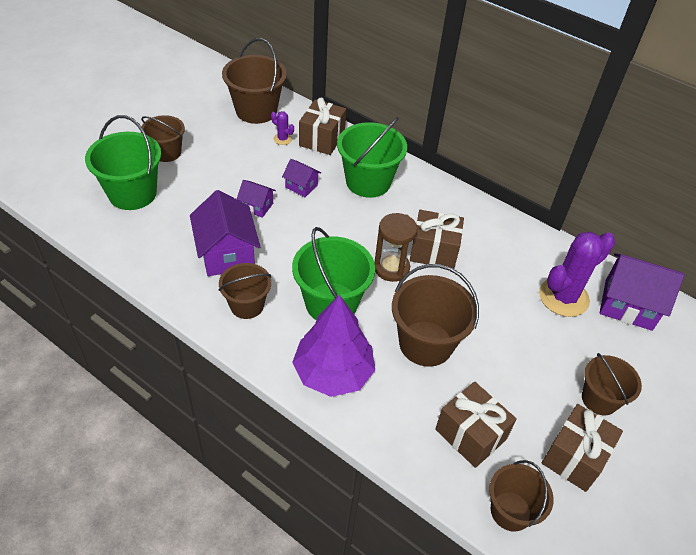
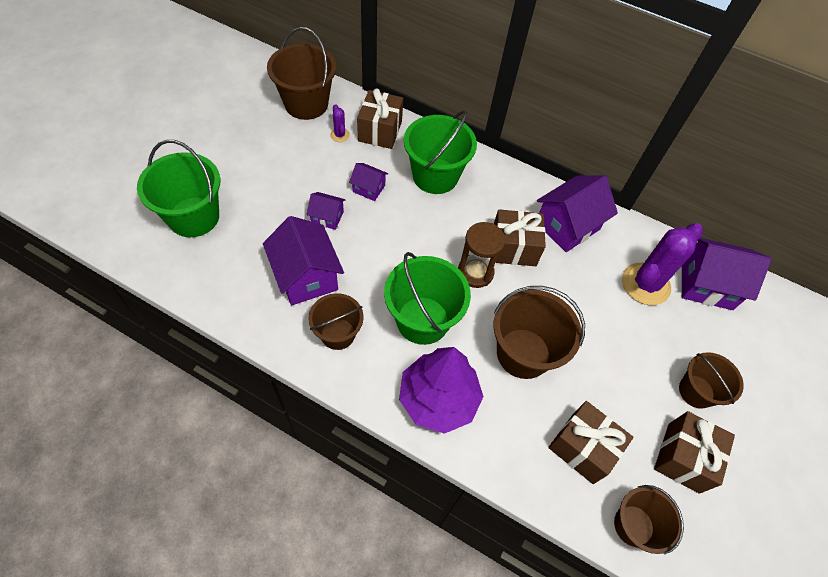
camera: 10 degrees left, 10 degrees up
brown bucket [141,115,185,162] -> none
purple cactus [271,111,294,145] -> purple cactus turned 45 degrees clockwise [330,104,350,142]
none -> purple house [537,176,618,252]

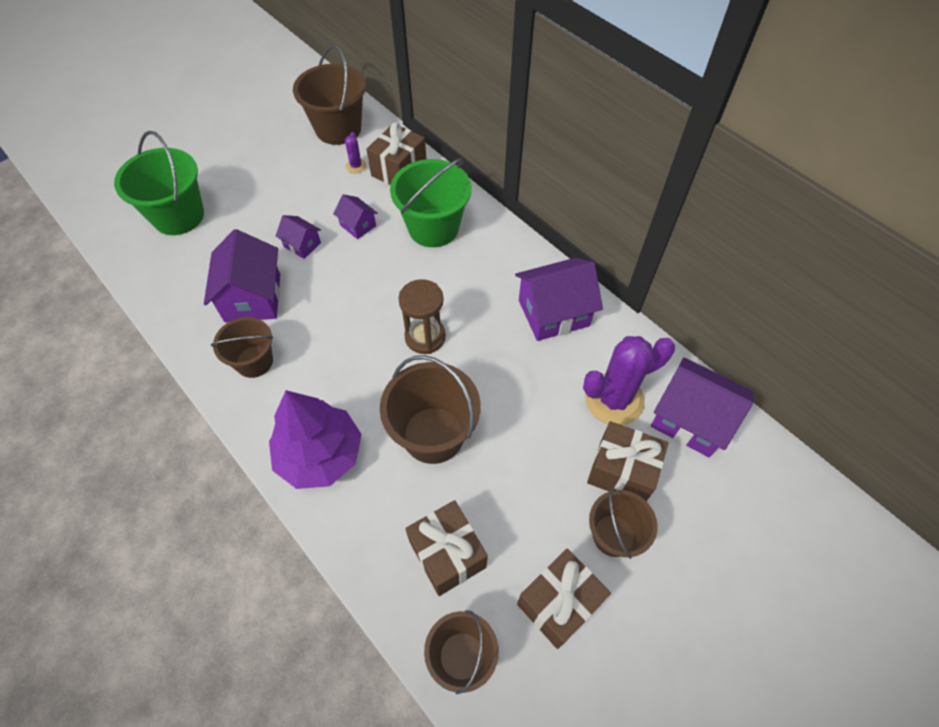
camera: 25 degrees right, 0 degrees up
green bucket [384,252,471,345] -> none
brown gift [494,209,546,266] -> brown gift moved to [587,421,668,501]

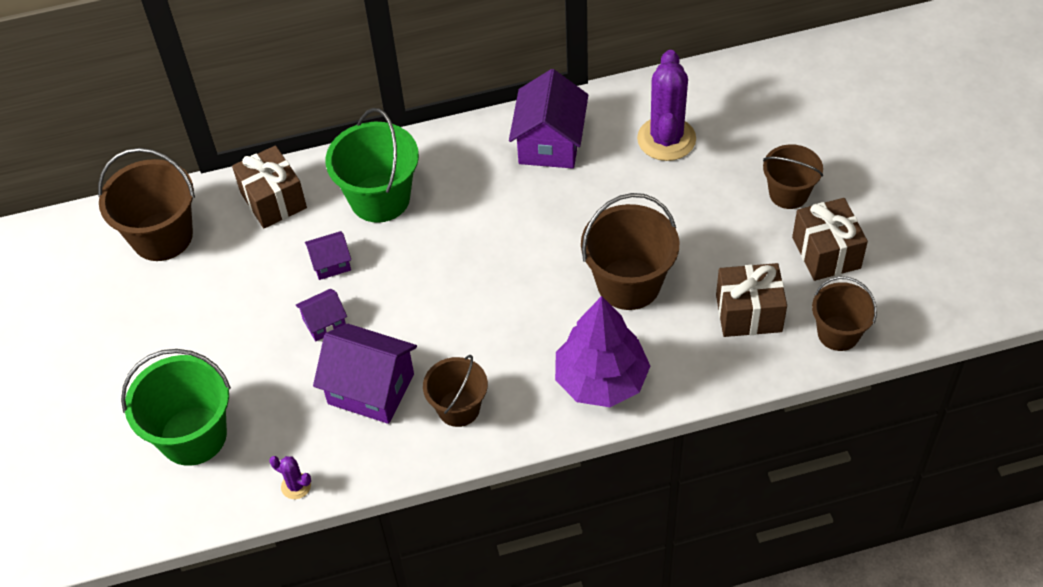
camera: 60 degrees left, 5 degrees down
purple cactus [345,132,366,173] -> purple cactus moved to [269,456,311,499]
brown hourglass [398,279,446,354] -> none
brown gift [587,421,668,501] -> none
purple house [651,357,753,457] -> none

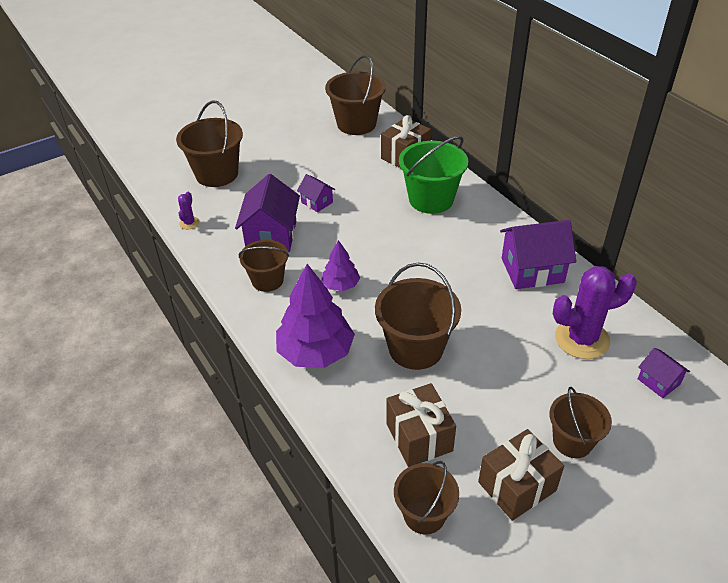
camera: 70 degrees right, 10 degrees down
green bucket [121,349,231,466] -> brown bucket [176,101,243,187]
purple house [305,231,351,280] -> purple house moved to [638,348,690,398]
none -> purple tree [321,240,360,291]

